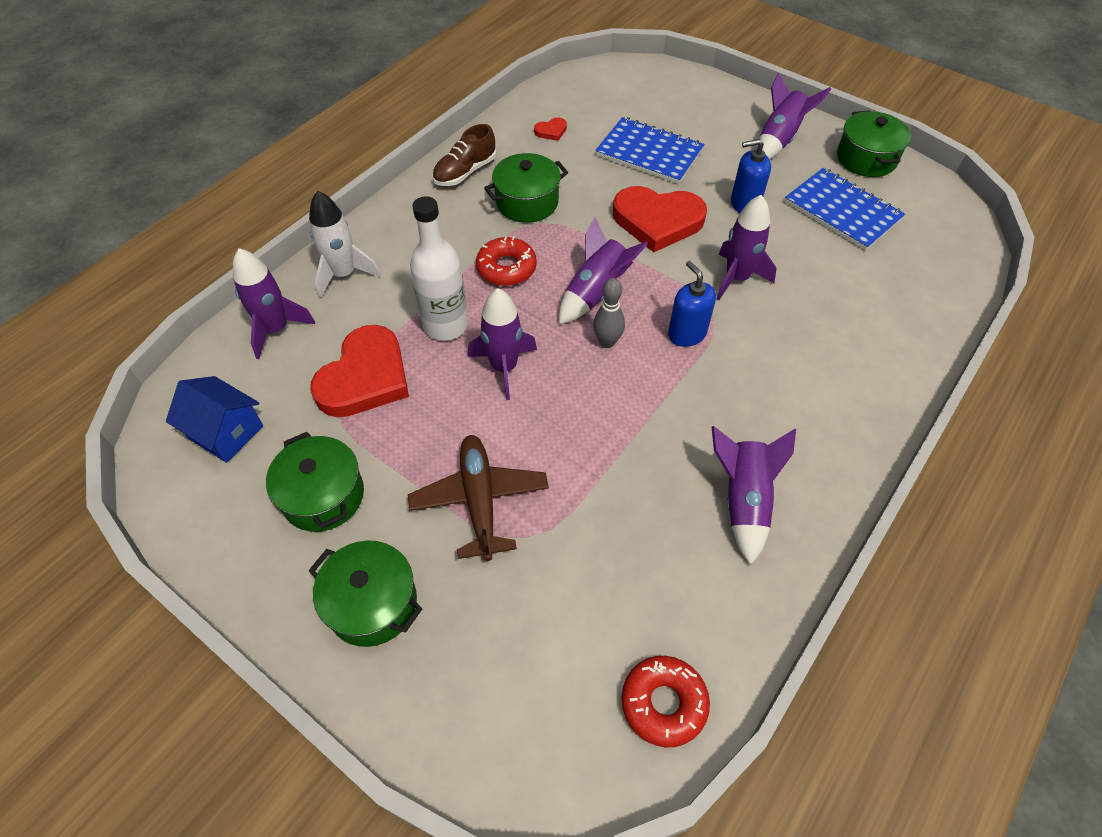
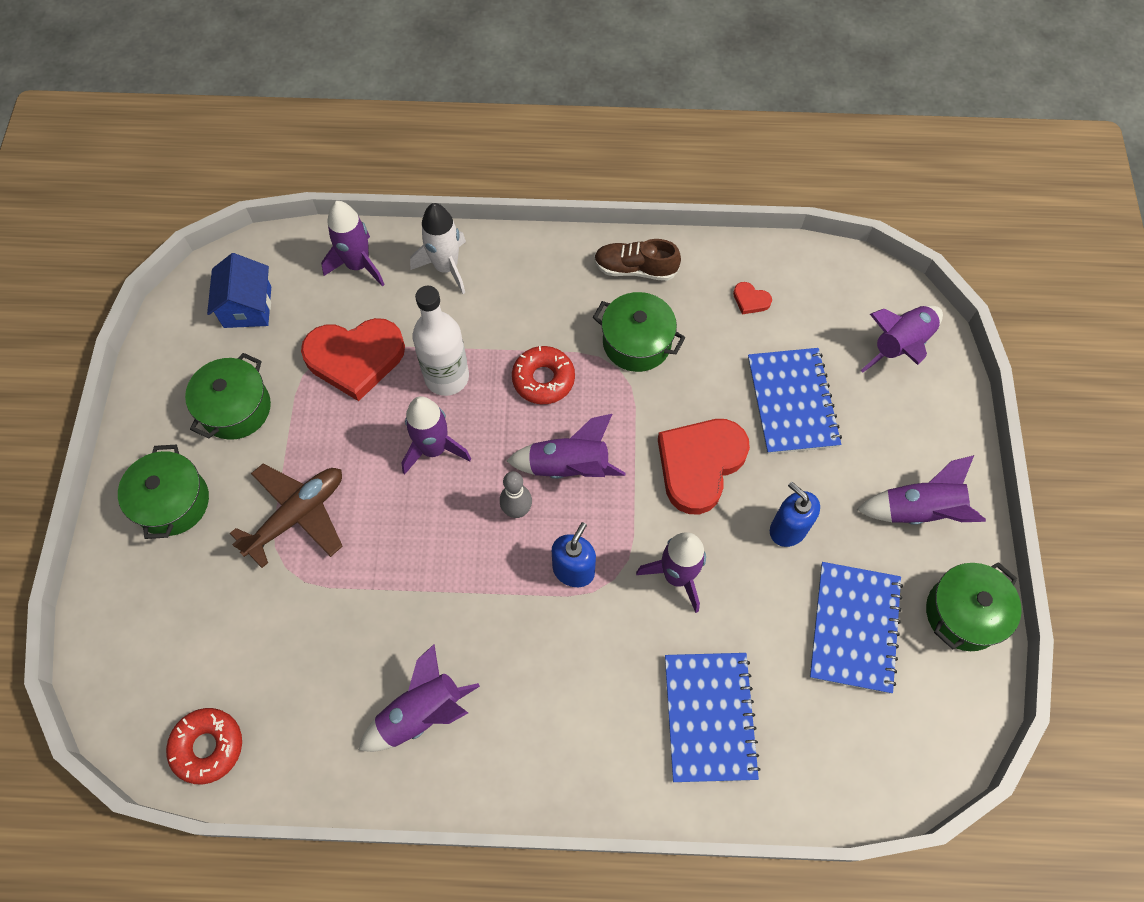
camera: 55 degrees right, 10 degrees up
red heart [613,186,707,252] -> red heart turned 60 degrees clockwise [658,419,750,515]
none -> blue notebook [665,653,761,782]
none -> purple rocket [861,305,943,373]

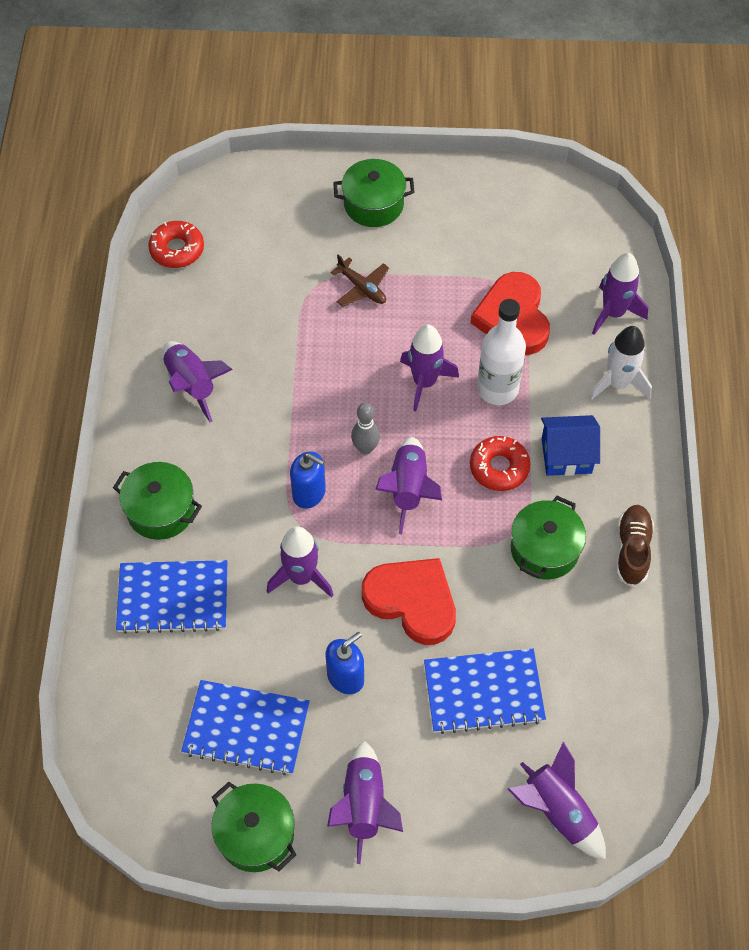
camera: 90 degrees right, 5 degrees down
green pot [185,353,271,440] -> green pot moved to [113,462,202,540]
blue house [207,253,271,328] -> blue house moved to [541,415,600,476]
brown plane [230,464,343,568] -> brown plane [330,254,389,307], size x0.64
red heart [733,282,772,314] -> none

